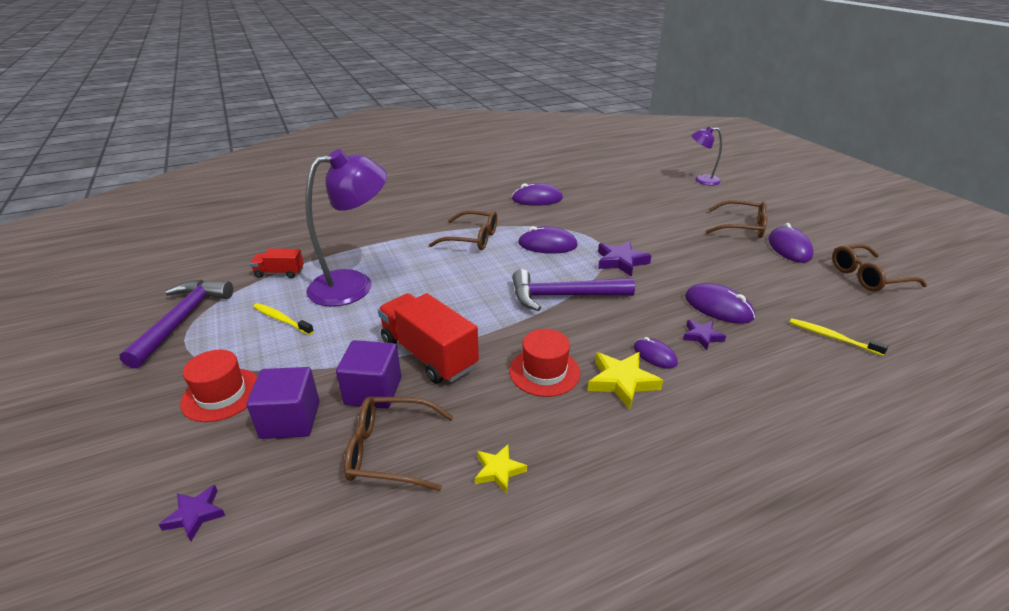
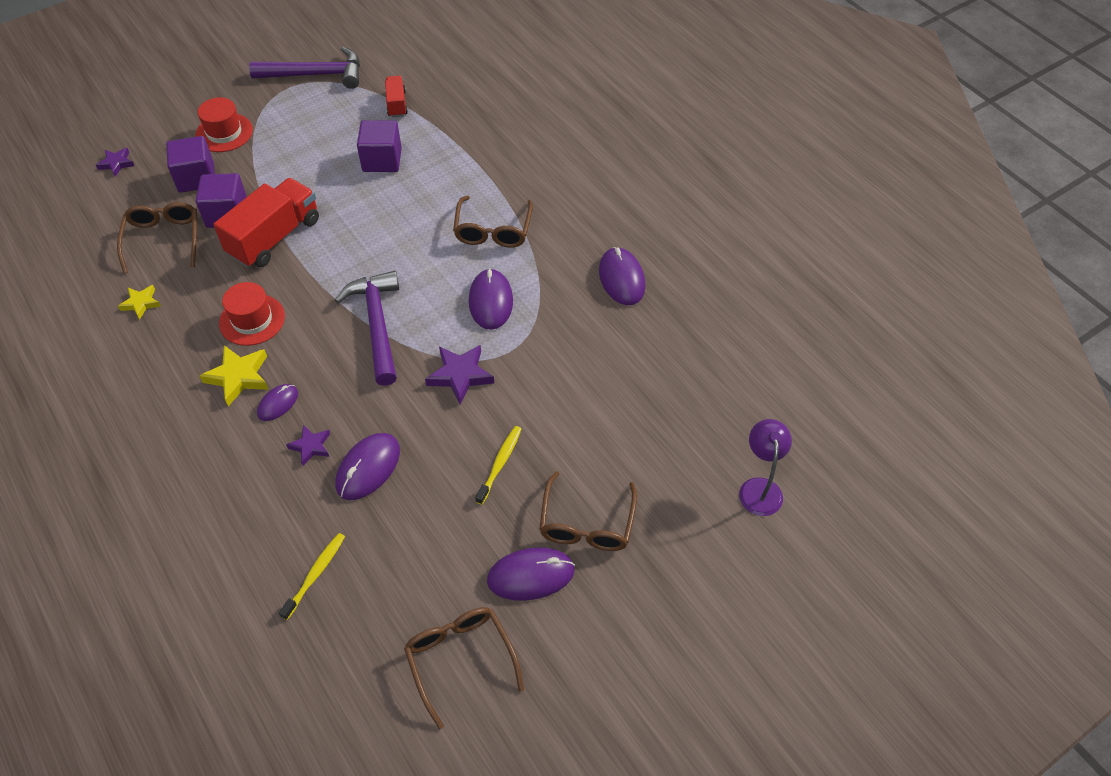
camera: 80 degrees right, 20 degrees up
yellow toothbrush [253,303,314,335] -> yellow toothbrush moved to [475,426,521,505]
purple lamp [305,149,387,307] -> purple cube [357,120,402,172]

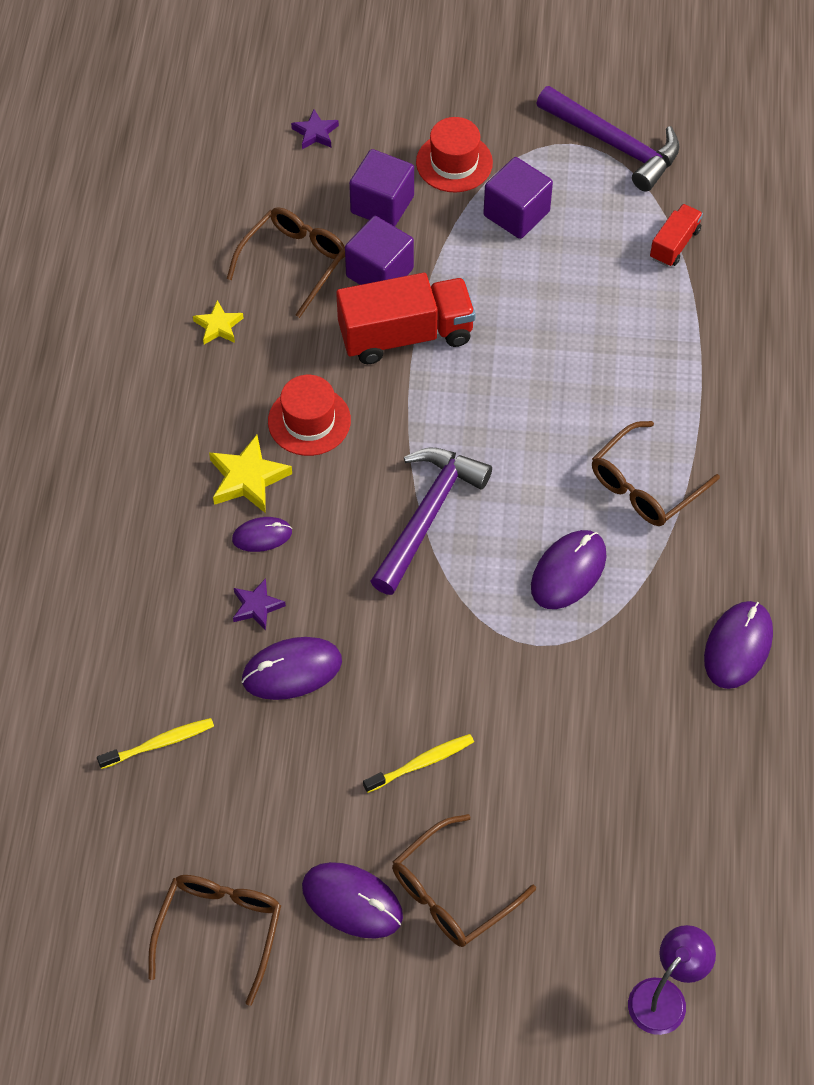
camera: 40 degrees right, 5 degrees up
purple cube [357,120,402,172] -> purple cube moved to [483,157,553,239]
purple star [425,345,494,405] -> none

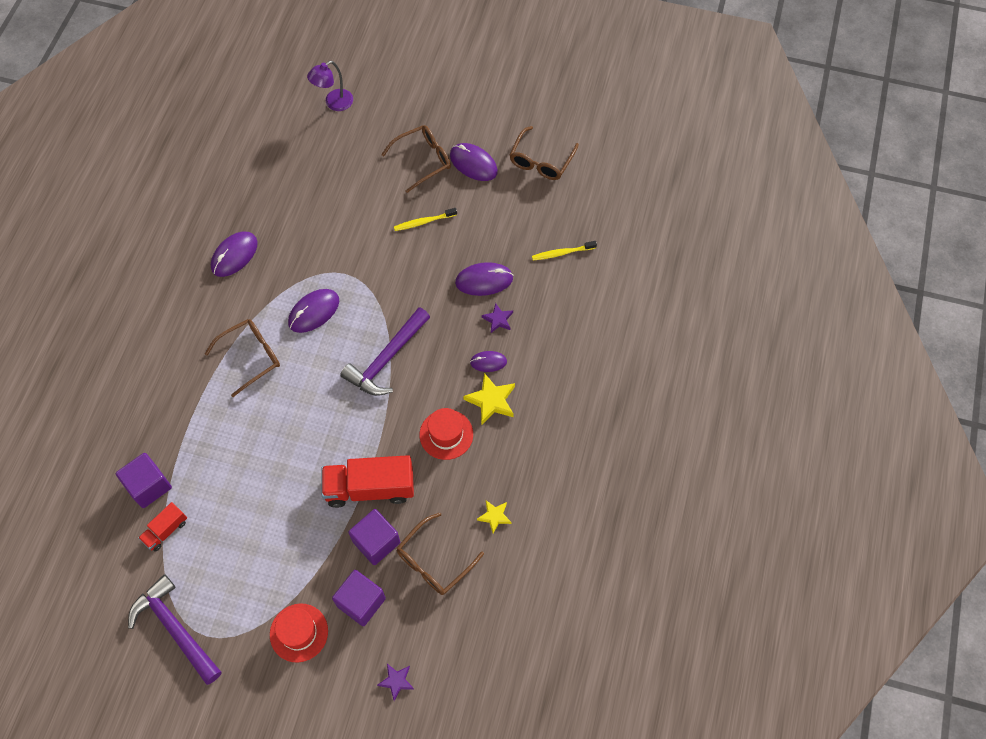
camera: 170 degrees left, 5 degrees up
purple cube [483,157,553,239] -> purple cube moved to [116,453,172,508]

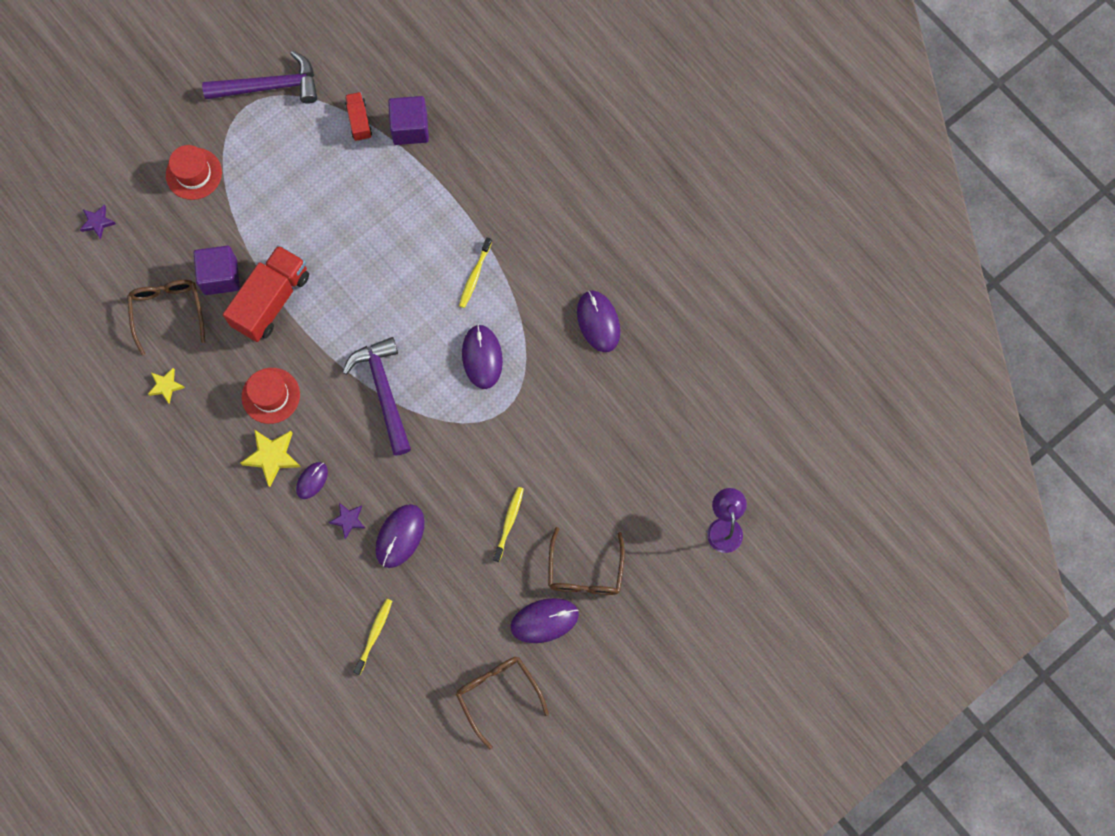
camera: 125 degrees right, 10 degrees up
brown glasses [205,319,280,397] -> yellow toothbrush [459,237,492,308]
purple cube [332,570,386,626] -> none

